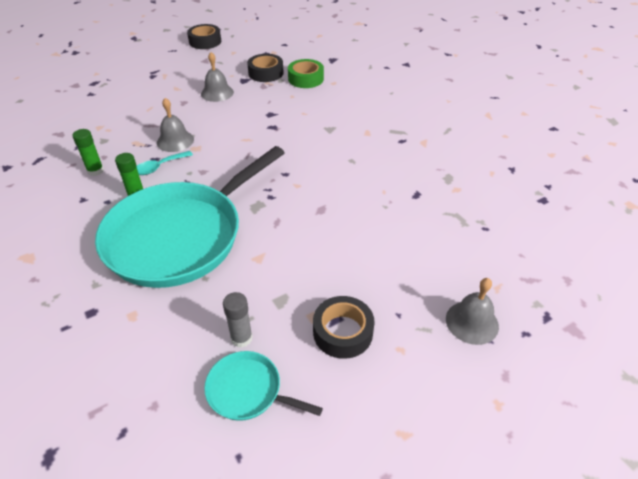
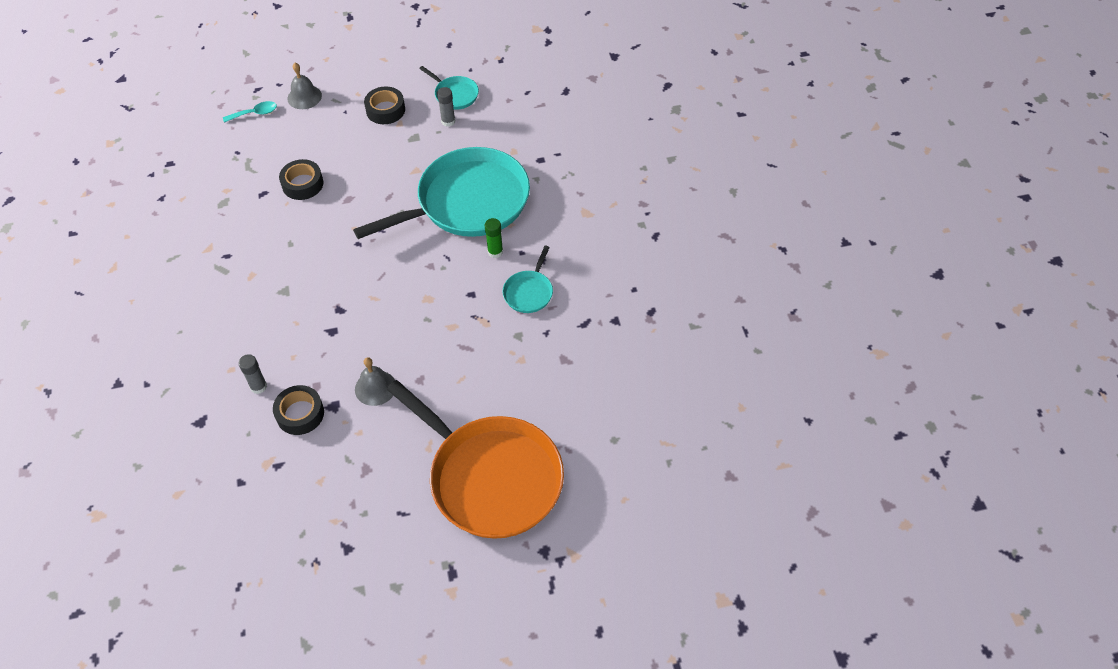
camera: 160 degrees left, 10 degrees up
green glue stick [72,129,104,176] -> turquoise pan [502,246,553,313]
turquoise spoon [136,151,193,175] -> turquoise spoon moved to [223,101,277,123]
grey bell [157,98,194,152] -> none
black tape [187,24,221,49] -> black tape moved to [279,159,323,200]
green tape [288,59,324,88] -> grey glue stick [238,354,267,394]
none -> orange pan [387,380,564,539]

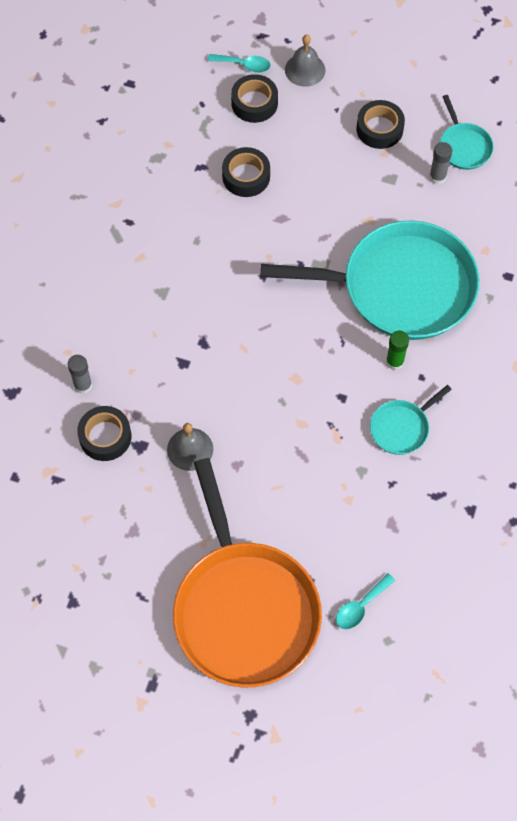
camera: 30 degrees right, 10 degrees up
none -> black tape [231,74,278,123]
none -> turquoise spoon [336,573,395,629]

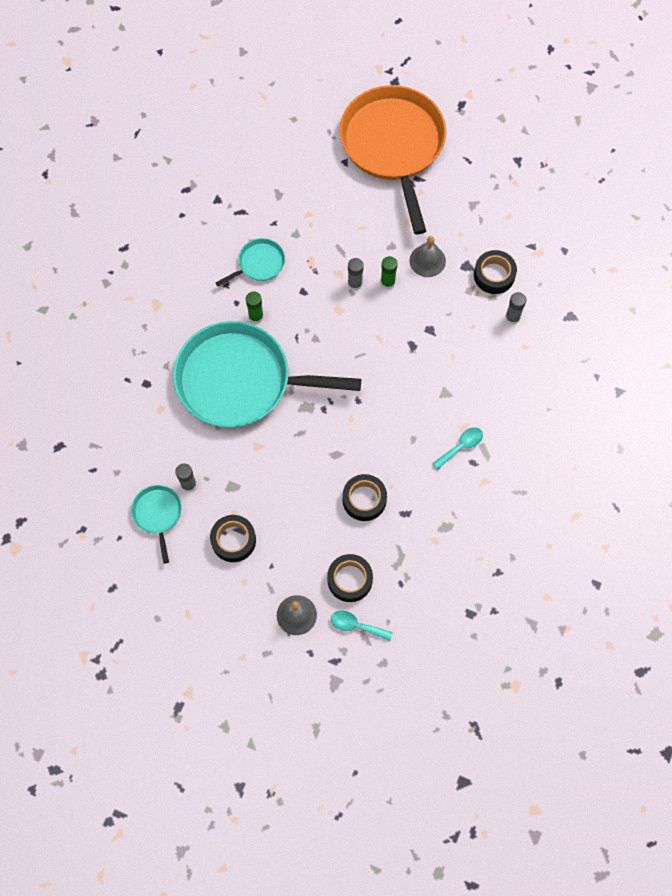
camera: 175 degrees left, 5 degrees up
turquoise spoon [336,573,395,629] -> turquoise spoon moved to [432,427,483,470]
none -> grey glue stick [348,258,364,291]
none -> green glue stick [381,256,397,289]

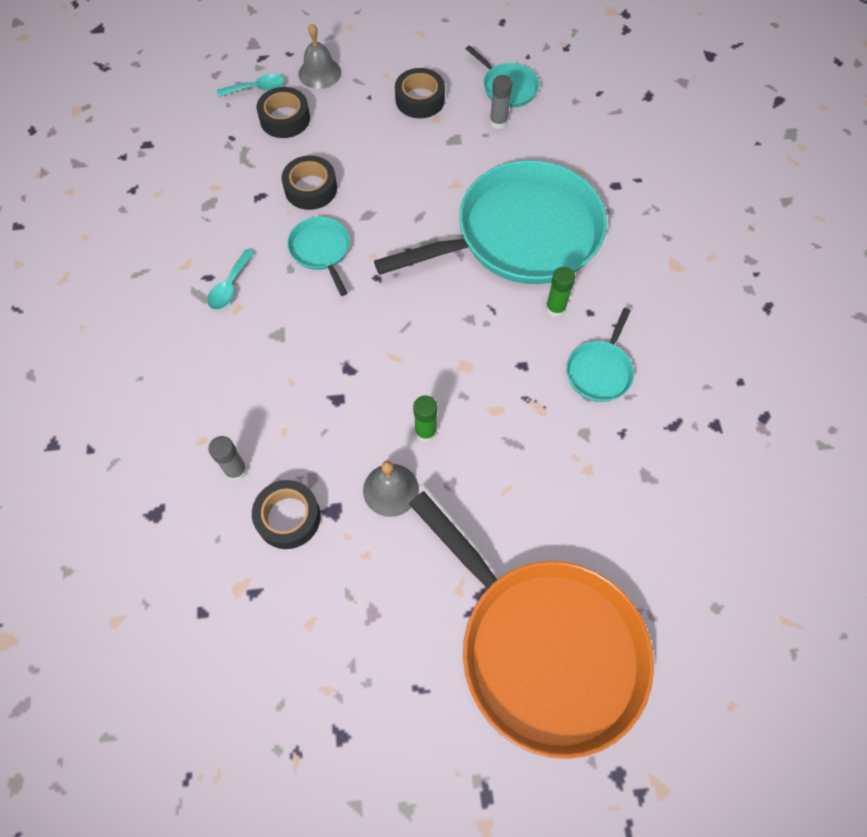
camera: 150 degrees right, 5 degrees down
grey glue stick [348,258,364,291] -> none
none -> turquoise pan [287,217,350,296]

